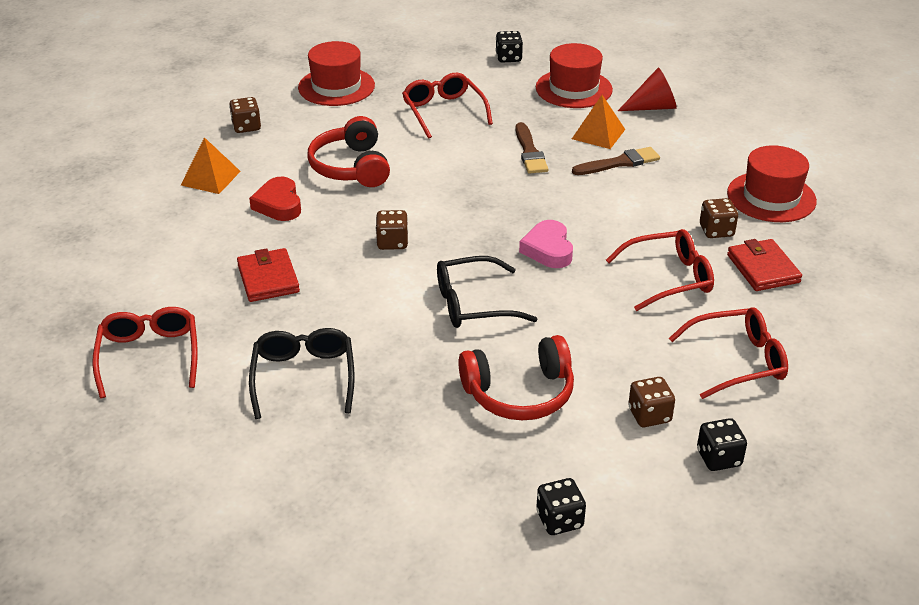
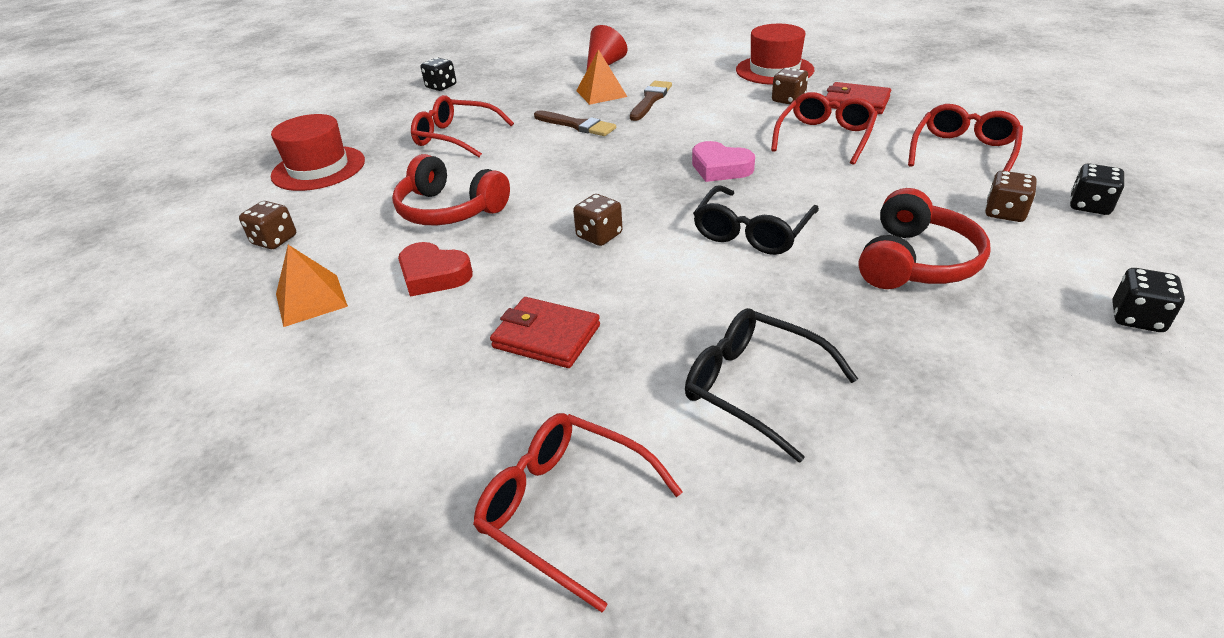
camera: 45 degrees left, 0 degrees up
red hat [536,43,613,108] -> none

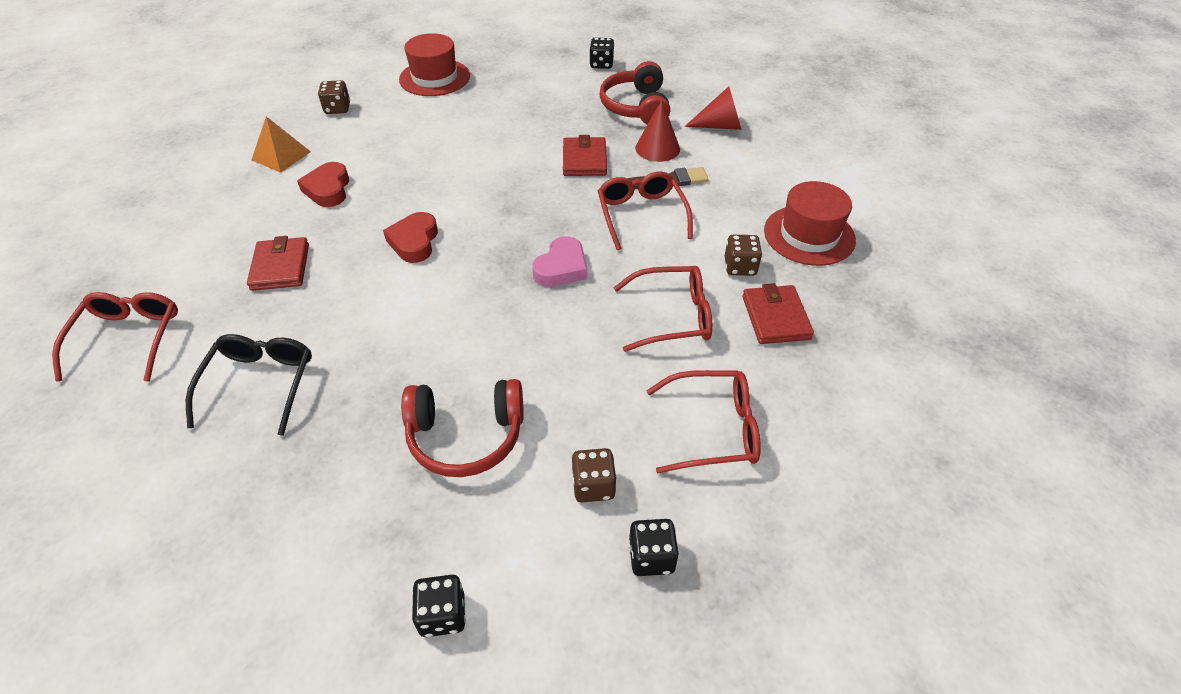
camera: 55 degrees right, 10 degrees up
red headphones [392,154,510,225] -> red headphones moved to [599,61,670,125]
red glasses [411,95,514,158] -> red glasses moved to [598,172,693,250]
brown brush [534,110,616,136] -> red wallet [563,135,607,176]
brown dice [573,194,623,246] -> red heart [383,212,438,263]
orange pyramid [576,49,627,105] -> red cone [635,100,680,162]
pink heart [692,141,755,182] -> pink heart turned 150 degrees counterclockwise [532,236,587,287]
black glasses [693,185,819,255] -> none

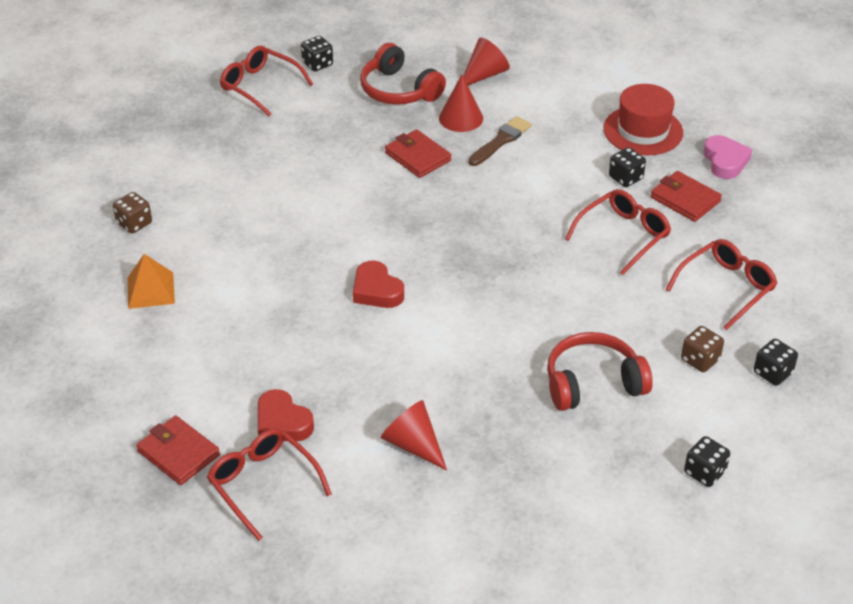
camera: 40 degrees left, 5 degrees down
black glasses [186,334,312,436] -> red cone [380,400,447,470]
red wallet [247,236,309,291] -> red wallet moved to [136,416,220,485]
red heart [297,162,349,207] -> red heart moved to [258,389,314,441]
red hat [399,33,470,96] -> none
red headphones [401,379,524,477] -> red headphones turned 150 degrees counterclockwise [547,332,653,411]
pink heart [532,236,587,287] -> pink heart moved to [704,135,752,179]
red glasses [598,172,693,250] -> red glasses moved to [220,46,313,116]
brown dice [725,235,762,276] -> black dice [609,147,646,187]

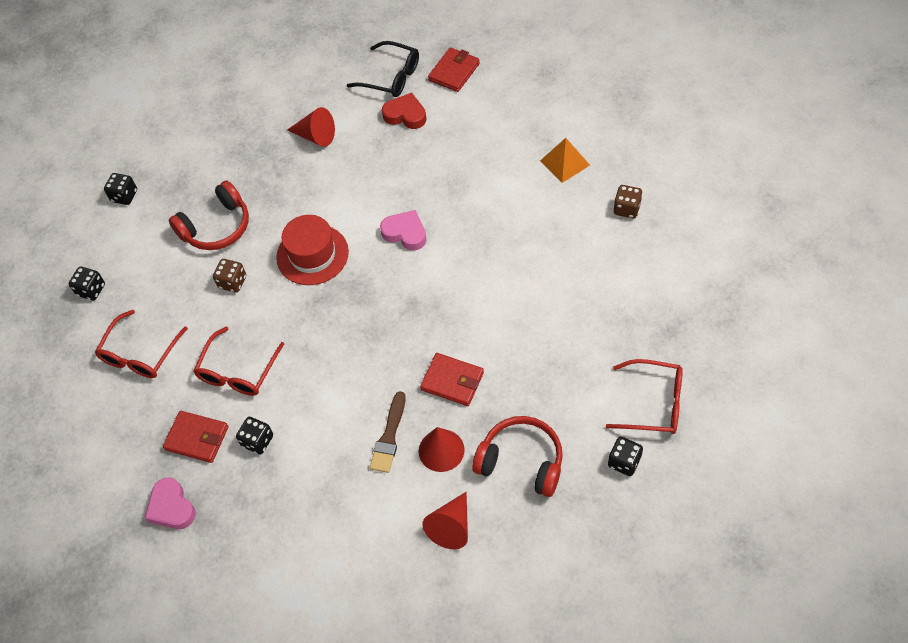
camera: 160 degrees right, 15 degrees up
red wallet [136,416,220,485] -> red wallet turned 75 degrees counterclockwise [428,48,480,92]
red glasses [207,428,332,541] -> black glasses [347,41,419,97]
red heart [353,261,404,308] -> pink heart [380,210,426,251]
red hat [603,84,683,155] -> red hat moved to [276,215,349,285]
brown dice [681,326,724,372] -> brown dice moved to [213,259,246,293]

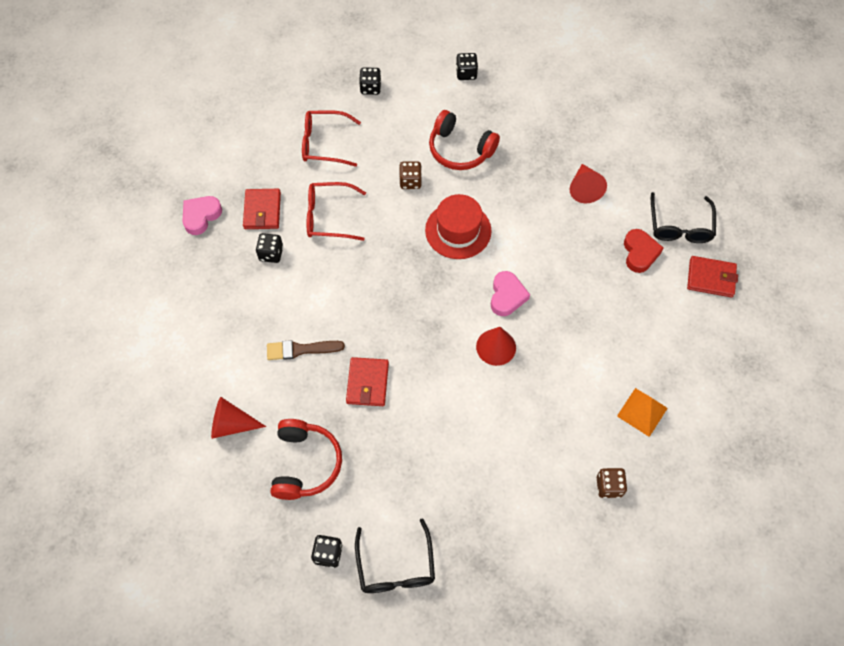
camera: 65 degrees right, 5 degrees up
red cone [419,427,465,472] -> red cone moved to [476,327,516,366]
red glasses [606,359,683,434] -> black glasses [355,518,435,593]

